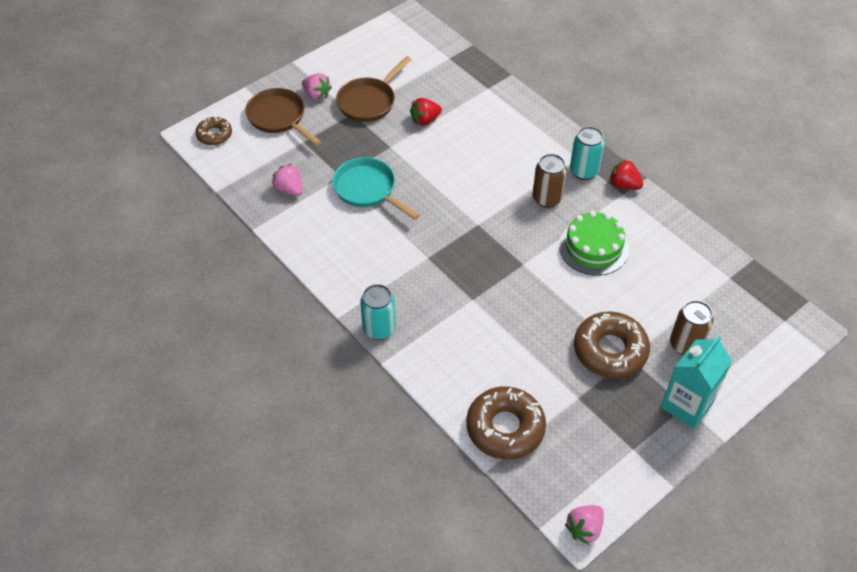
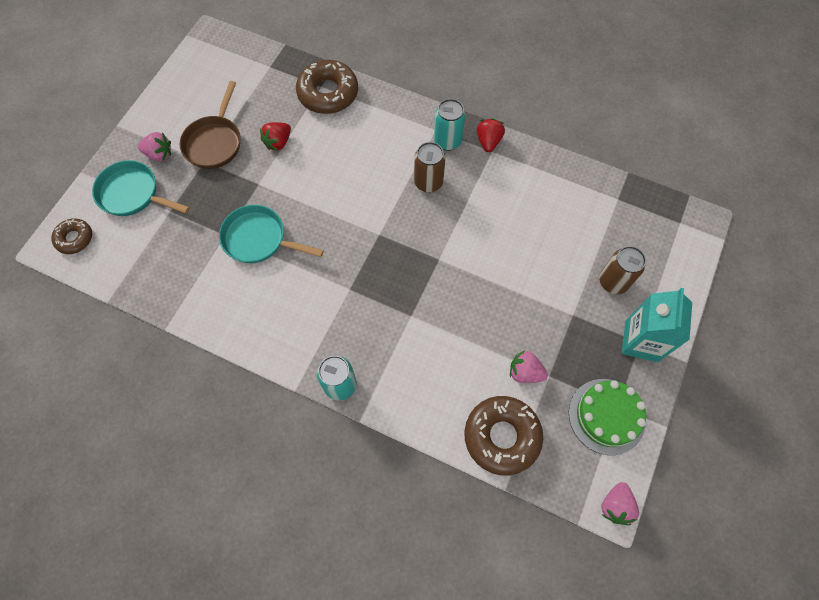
camera: 25 degrees left, 15 degrees up
brown pan [245,88,321,146] -> turquoise pan [92,160,190,216]
pink strawberry [272,164,303,196] -> pink strawberry moved to [510,350,548,383]
green cake [559,211,629,276] -> green cake moved to [569,379,646,455]
brown donut [574,311,650,378] -> brown donut moved to [296,60,358,114]
red strawberry [609,159,643,190] -> red strawberry turned 90 degrees clockwise [477,118,505,152]

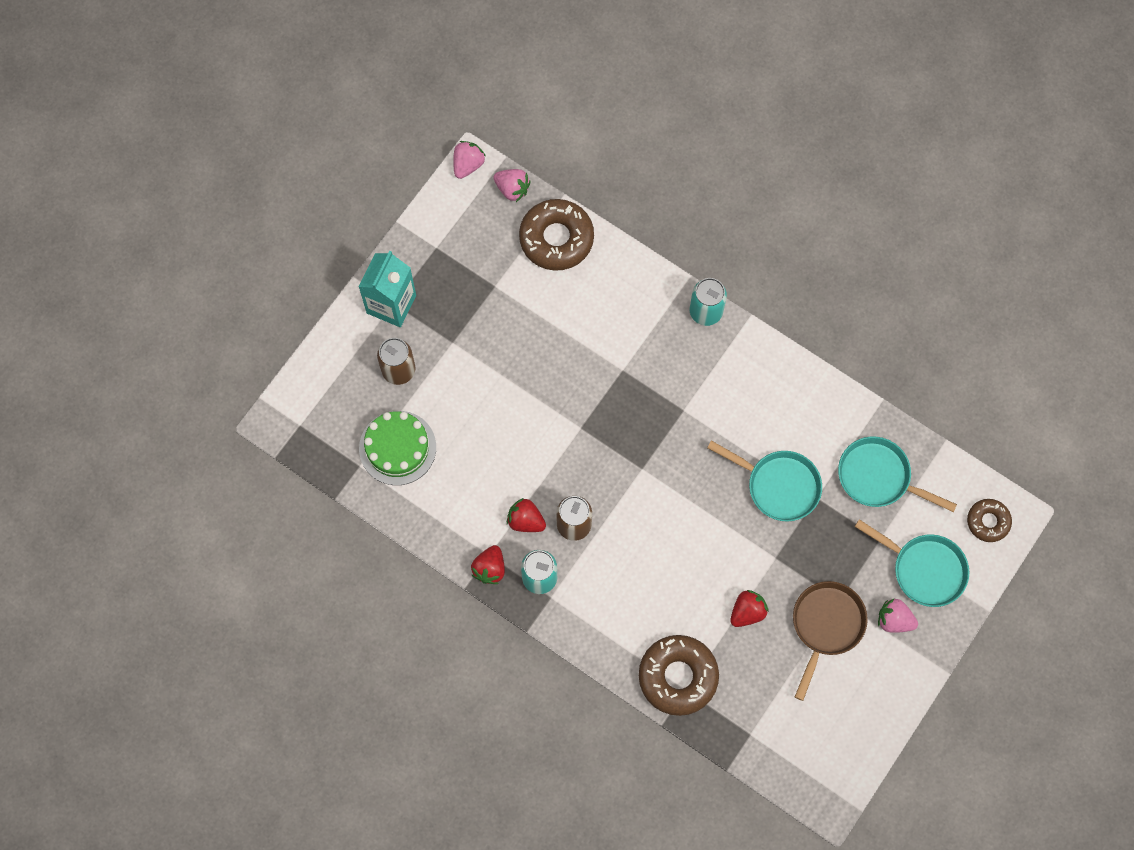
camera: 170 degrees left, 5 degrees up
pink strawberry [510,350,548,383] -> pink strawberry moved to [493,169,531,202]
green cake [569,379,646,455] -> green cake moved to [359,411,436,485]
none -> red strawberry [507,498,546,532]
none -> turquoise pan [838,437,957,512]

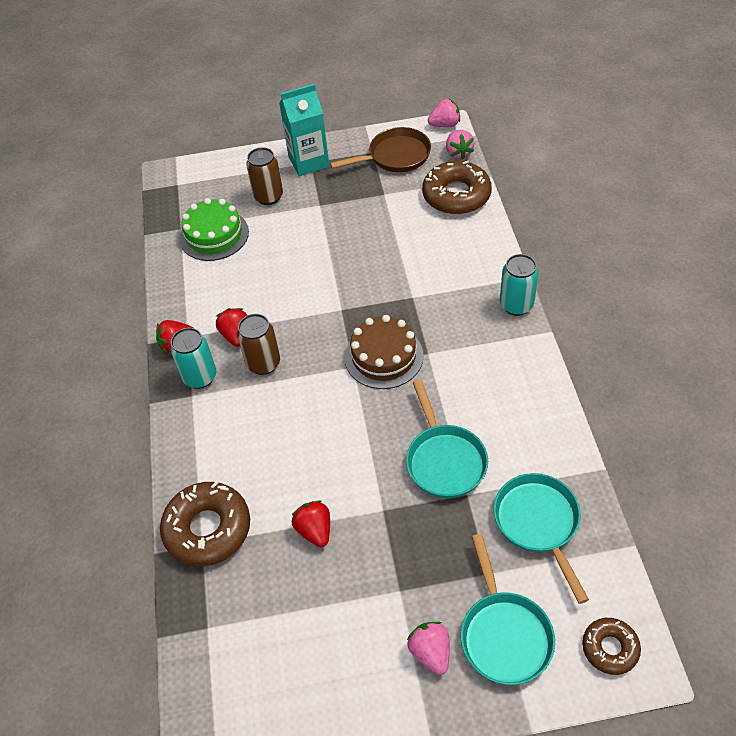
camera: 50 degrees right, 20 degrees down
red strawberry [730,590,769,627] -> red strawberry turned 120 degrees counterclockwise [292,500,330,547]
brown pan [793,581,868,701] -> brown pan moved to [330,127,431,172]
none -> brown cake [345,315,424,389]

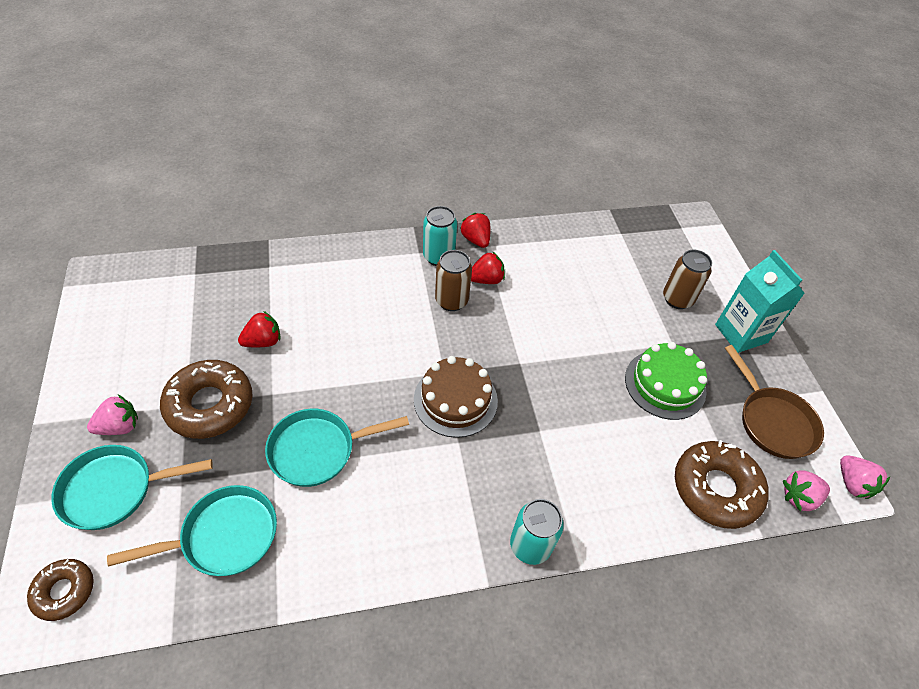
camera: 80 degrees right, 0 degrees up
brown donut [160,481,250,567] -> brown donut moved to [160,360,253,439]
green cake [179,198,249,261] -> green cake moved to [625,342,707,420]

